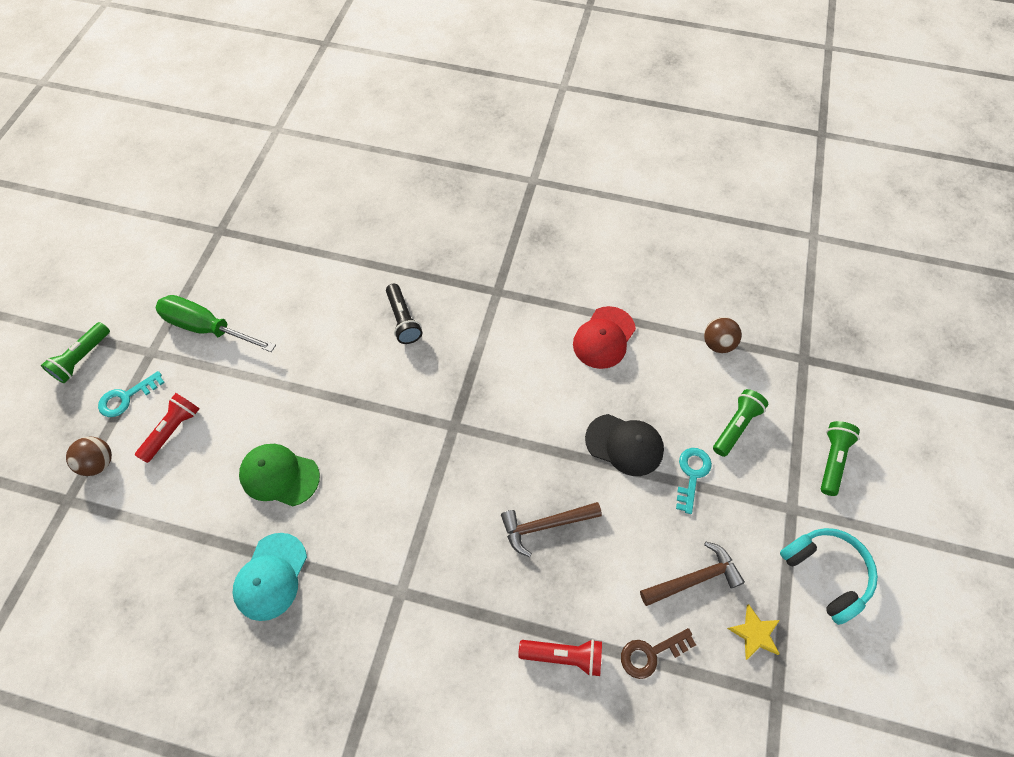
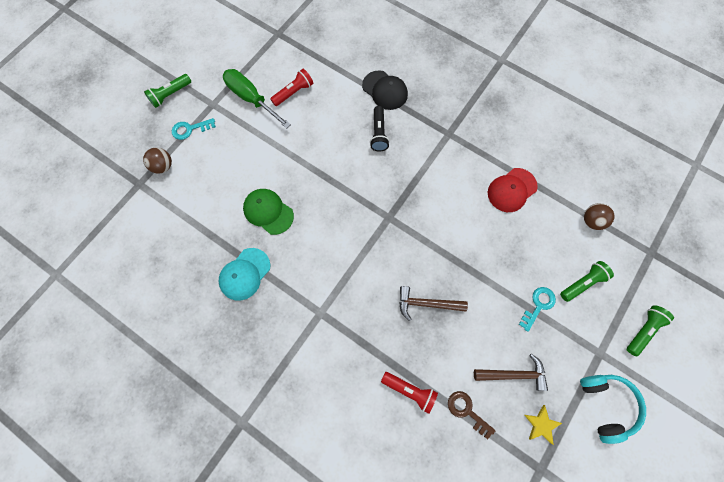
camera: 20 degrees right, 10 degrees up
red flashlight [135,393,200,463] -> red flashlight moved to [270,69,313,106]
black cap [585,414,664,476] -> black cap moved to [362,70,408,110]
brown key [621,628,696,679] -> brown key turned 45 degrees clockwise [448,391,496,440]

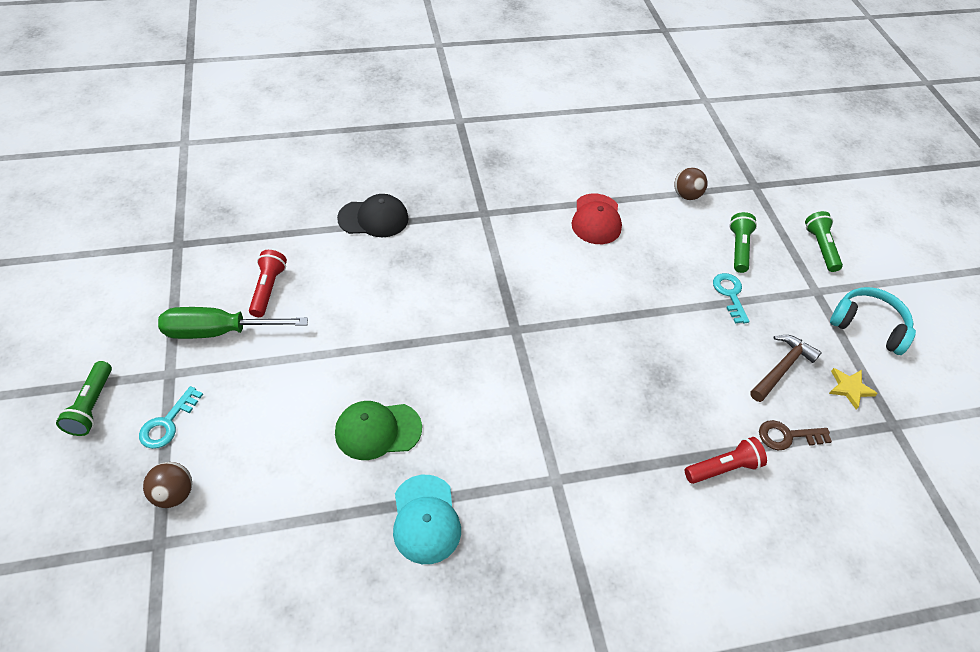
camera: 50 degrees left, 20 degrees down
black flashlight [370,106,390,152] -> none
brown hammer [399,286,468,321] -> none

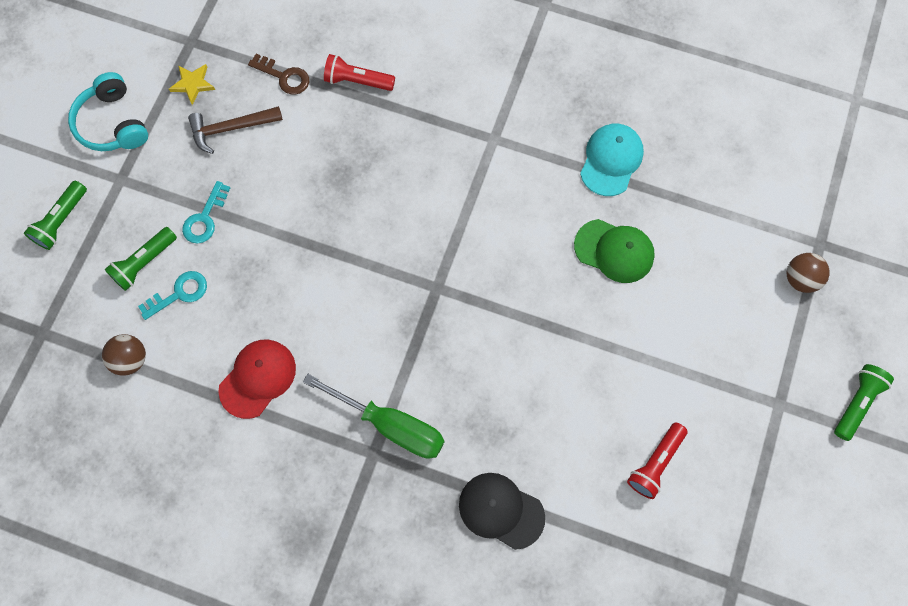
camera: 145 degrees left, 20 degrees up
turquoise key [139,386,203,449] -> turquoise key moved to [138,271,207,320]
green screwdriver [158,307,308,339] -> green screwdriver moved to [303,374,445,458]

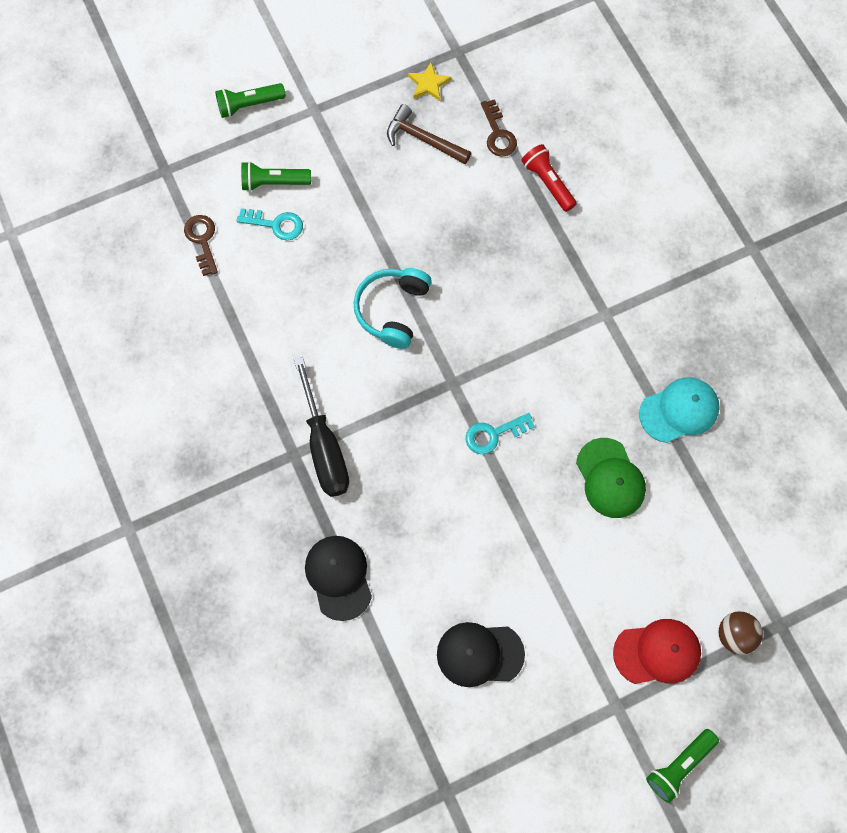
camera: 45 degrees right, 0 degrees up
turquoise headphones [68,72,148,151] -> turquoise headphones moved to [353,268,432,349]
brown ball [102,334,146,376] -> brown key [184,215,218,276]
turquoise key [182,181,230,244] -> turquoise key moved to [466,413,535,454]
red cap [218,340,296,419] -> red cap moved to [613,619,701,684]
green screwdriver [303,374,445,458] -> black screwdriver [294,357,349,497]
red flashlight [627,423,687,499] -> black cap [437,622,525,687]
green flashlight [834,364,894,441] -> green flashlight turned 150 degrees clockwise [646,729,719,803]

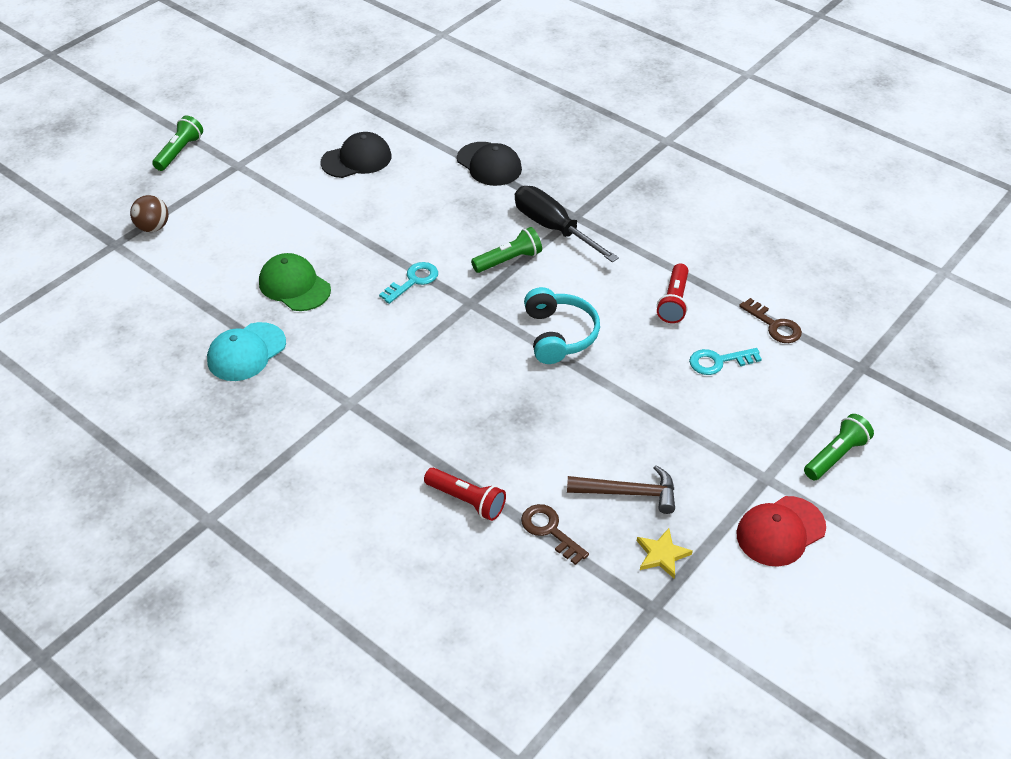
camera: 155 degrees right, 25 degrees down
green flashlight [241,161,311,191] -> green flashlight moved to [471,227,542,273]
red cap [613,619,701,684] -> red cap moved to [736,496,826,567]
none -> red flashlight [657,263,688,323]

